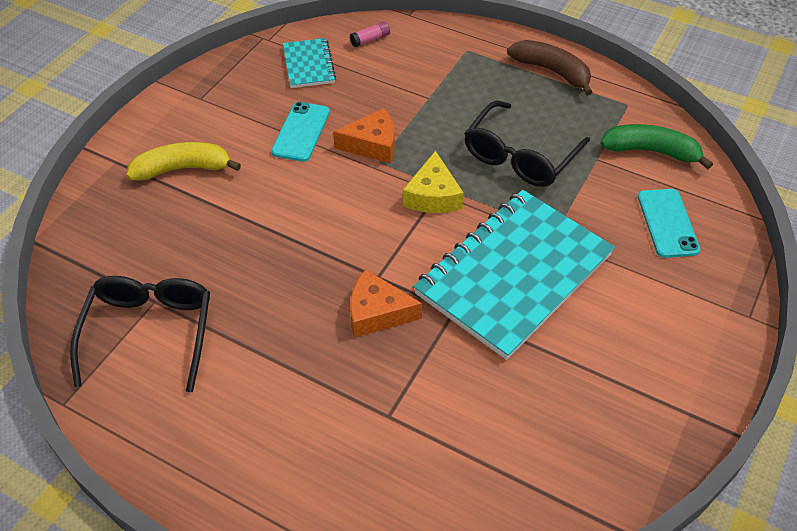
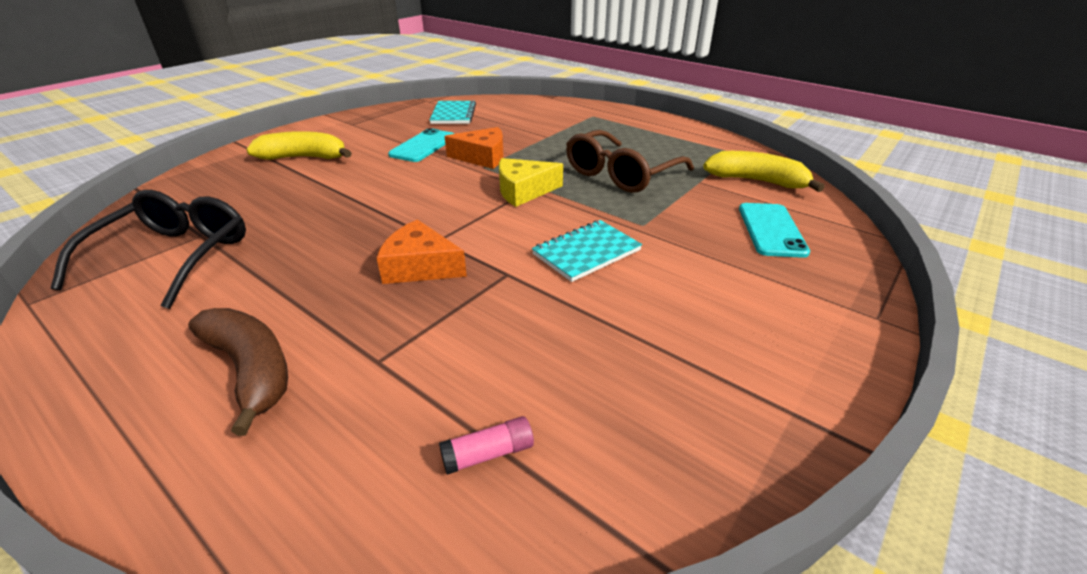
camera: 10 degrees right, 15 degrees down
pink glue stick [350,21,390,47] -> pink glue stick moved to [439,416,534,475]
yellow cheese [403,151,464,213] -> yellow cheese turned 60 degrees clockwise [499,158,563,207]
turquoise notebook [413,190,615,360] -> turquoise notebook [532,220,642,282], size x0.46
black glasses [464,101,590,187] -> brown glasses [566,130,694,193]
brown banana [507,40,592,96] -> brown banana moved to [188,308,288,436]
green banana [600,124,713,169] -> yellow banana [703,151,825,192]

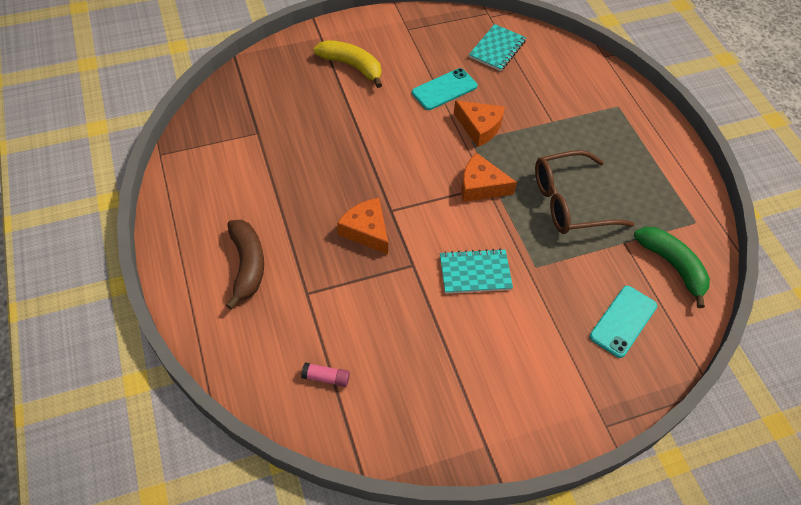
camera: 30 degrees right, 20 degrees up
black glasses [51,190,246,309] -> none
yellow cheese [499,158,563,207] -> orange cheese [461,153,517,202]
yellow banana [703,151,825,192] -> green banana [634,227,710,308]

